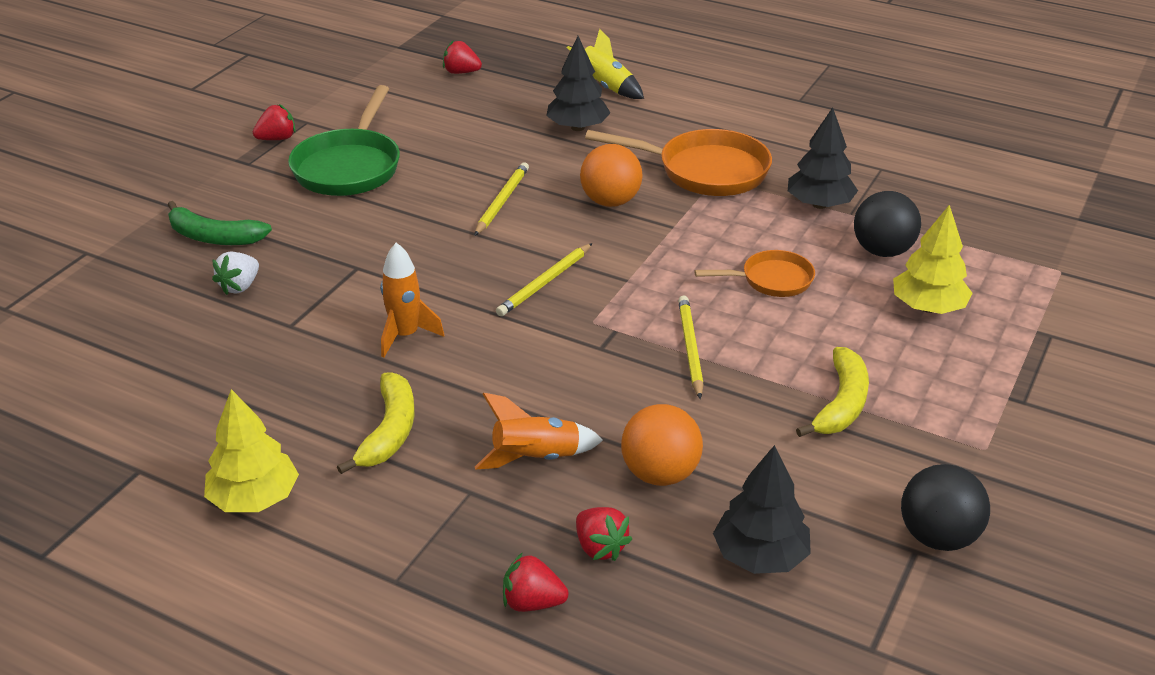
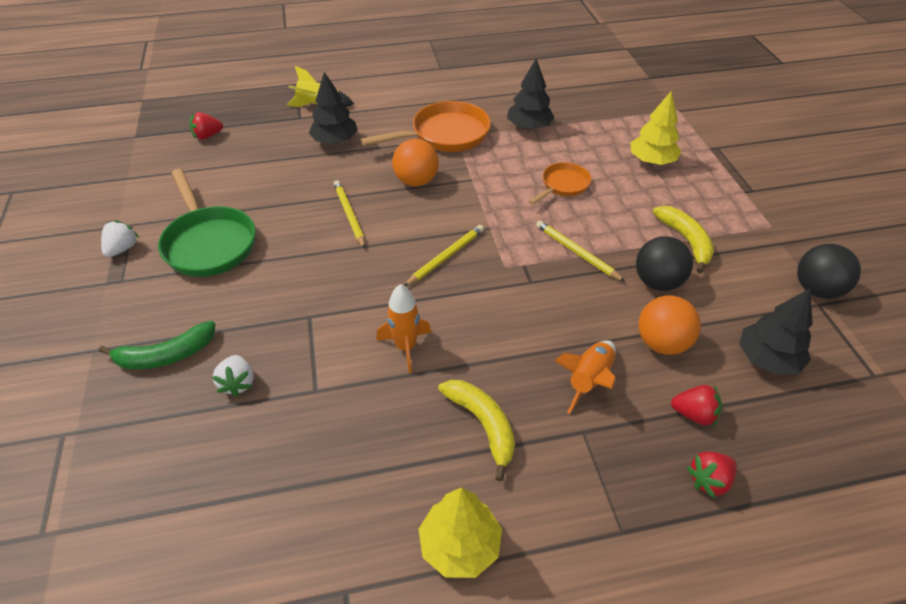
camera: 40 degrees left, 10 degrees up
red strawberry [253,104,296,140] -> white strawberry [101,220,139,257]
yellow pencil [496,243,592,316] -> yellow pencil turned 135 degrees counterclockwise [404,225,484,286]
black ball [854,191,921,257] -> black ball moved to [636,236,693,291]

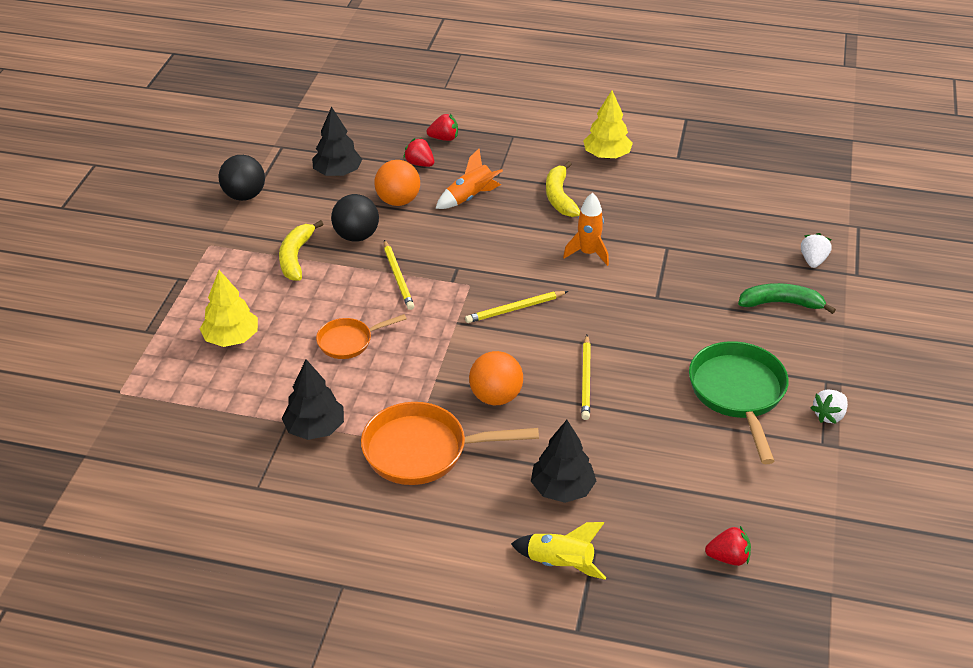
camera: 155 degrees left, 5 degrees down
white strawberry [212,355,254,397] -> white strawberry moved to [801,233,832,268]

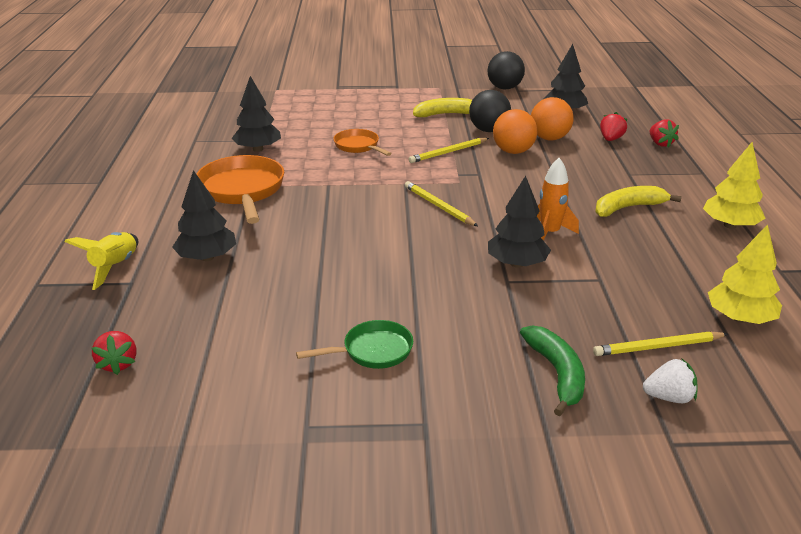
camera: 75 degrees right, 10 degrees down
yellow tree [200,270,258,347] -> yellow tree moved to [708,224,782,324]
orange rocket [435,149,503,209] -> none
orange ball [469,351,523,405] -> orange ball moved to [493,109,537,154]
yellow pencil [581,335,591,420] -> yellow pencil moved to [593,331,728,356]
green pan [689,341,789,464] -> green pan [296,320,413,369], size x0.57
white strawberry [811,390,848,424] -> none
none -> black tree [488,176,551,268]

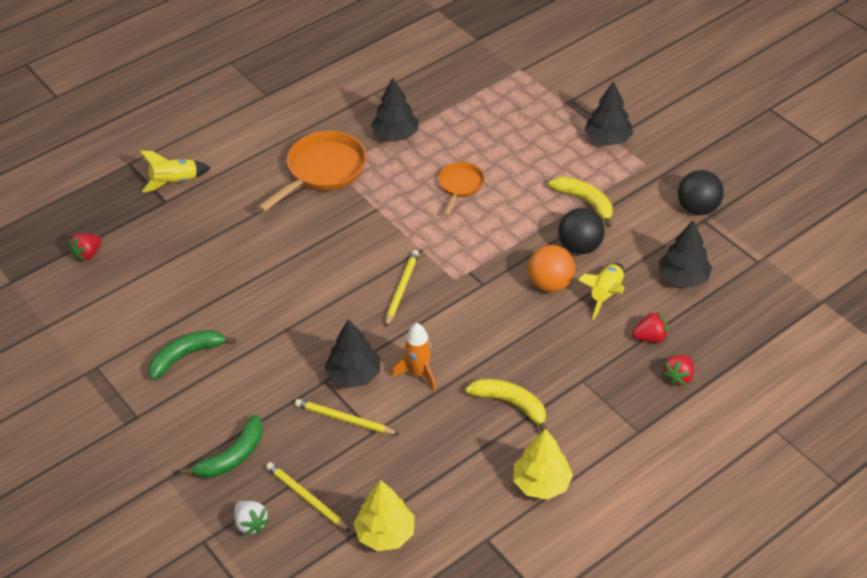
camera: 55 degrees right, 15 degrees up
black tree [172,170,236,261] -> black tree moved to [585,81,633,146]
green pan [296,320,413,369] -> green banana [149,330,236,380]
yellow pencil [408,138,489,163] -> yellow pencil moved to [295,399,399,435]
orange ball [531,97,574,141] -> yellow rocket [578,263,624,320]

